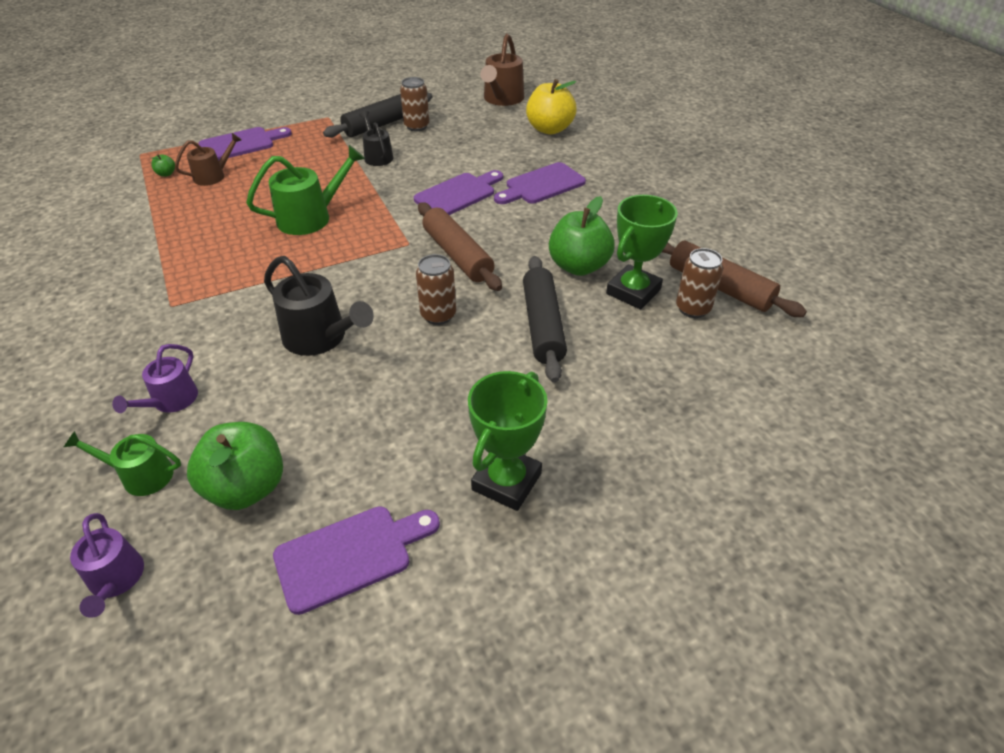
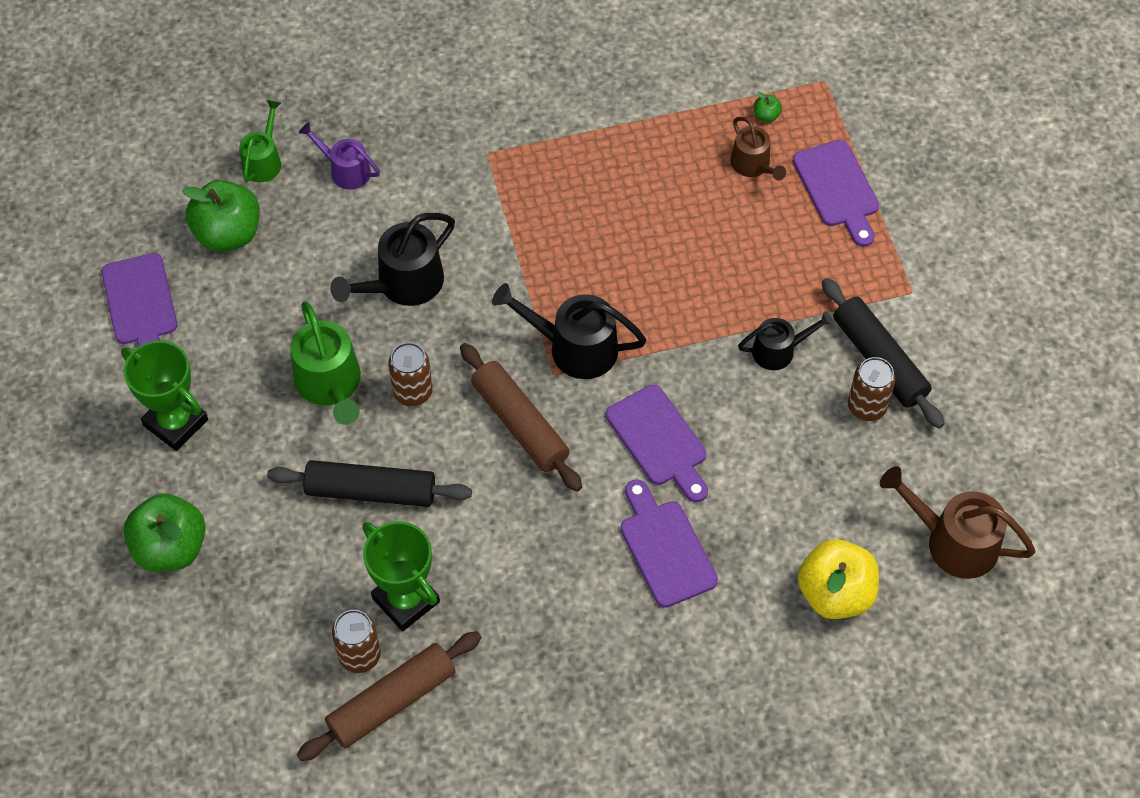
camera: 100 degrees right, 15 degrees up
purple watering can [70,513,144,618] -> none
green watering can [246,145,365,235] -> green watering can moved to [290,301,361,425]
brown rolling pin [418,202,502,291] -> brown rolling pin turned 75 degrees clockwise [460,343,582,492]
green apple [549,196,615,276] -> green apple moved to [123,493,206,572]
none -> black watering can [492,283,646,379]

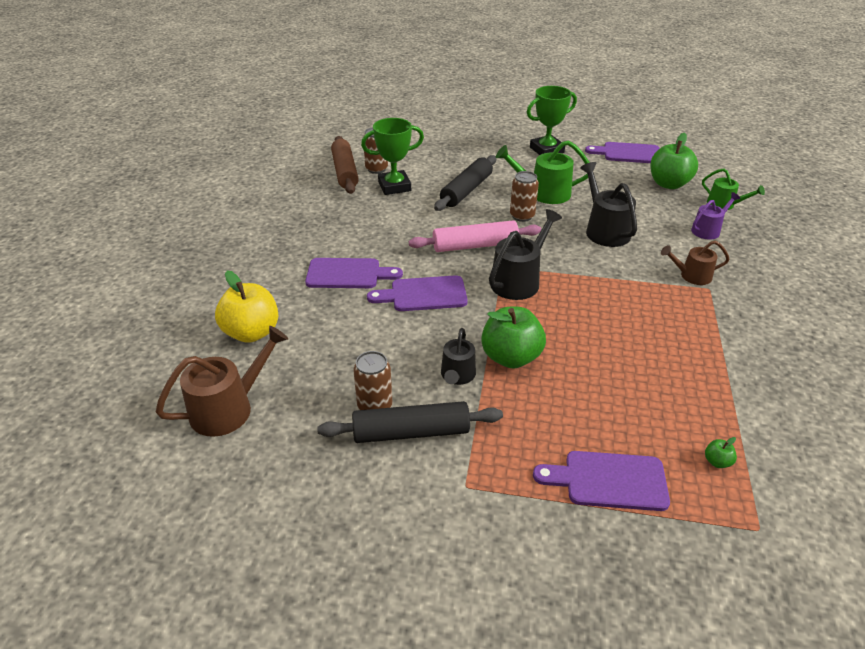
camera: 115 degrees right, 20 degrees down
green apple [123,493,206,572] -> green apple moved to [481,307,546,369]
brown rolling pin [460,343,582,492] -> pink rolling pin [409,220,541,252]
brown watering can [731,117,786,181] -> brown watering can moved to [661,241,730,285]

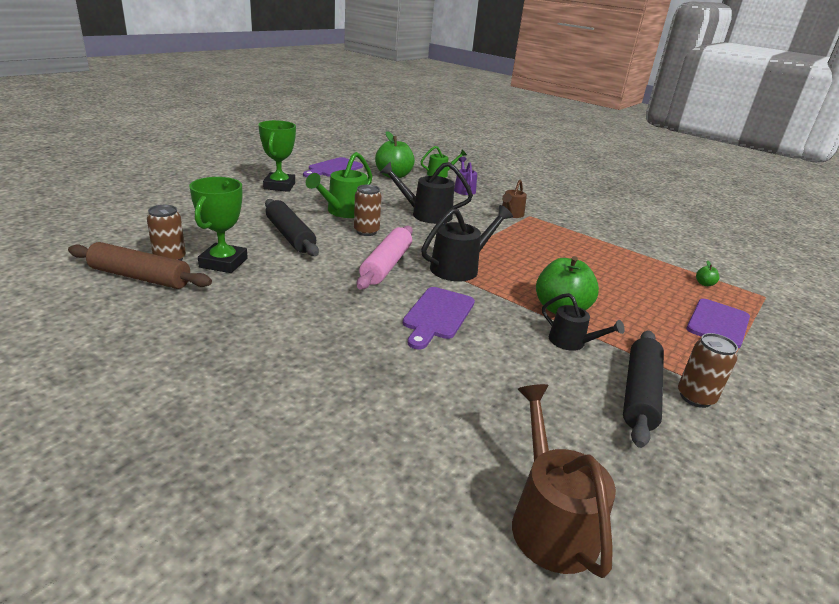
camera: 65 degrees left, 10 degrees down
yellow apple [215,271,278,343] -> none
purple cutting board [305,258,403,288] -> none
brown can [353,351,392,410] -> brown can moved to [678,333,738,408]
black watering can [489,209,562,300] -> black watering can turned 75 degrees clockwise [421,205,513,282]

